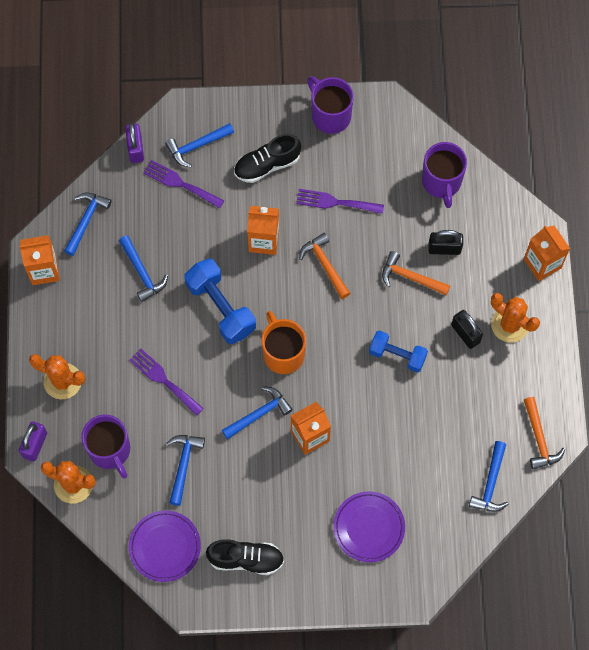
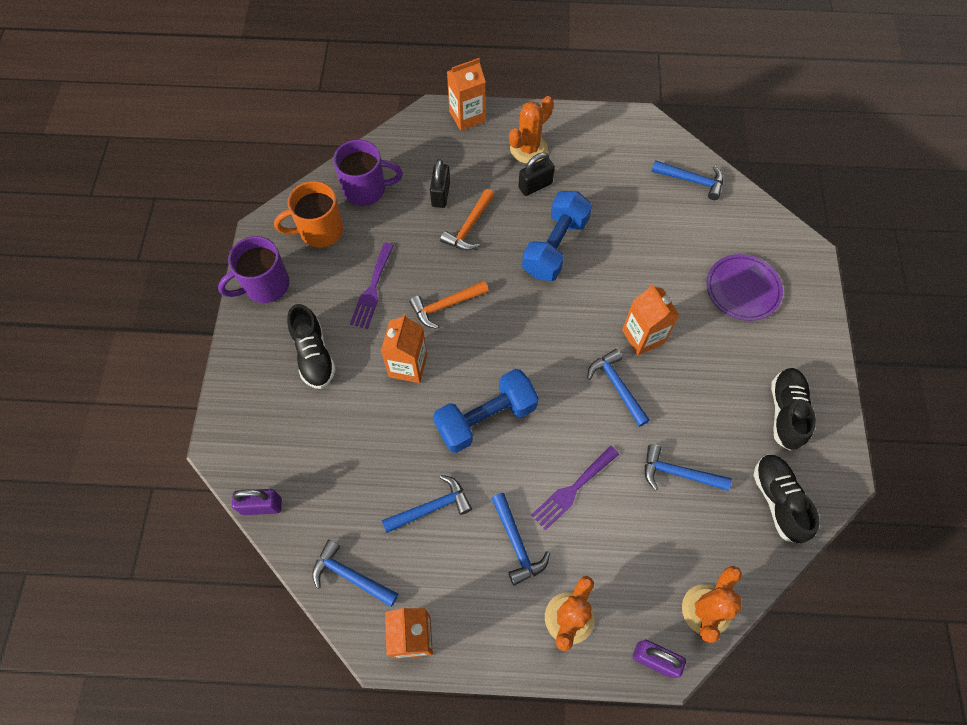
camera: 85 degrees left, 5 degrees down
purple mug [81,414,130,479] -> none
purple plate [129,510,201,582] -> black shoe [753,454,820,544]
purple fork [143,160,225,209] -> none
blue hammer [165,123,234,167] -> blue hammer moved to [491,493,550,586]
orange mug [261,311,306,374] -> orange mug moved to [274,181,344,248]
blue dumbbell [369,330,428,372] -> blue dumbbell [522,191,592,281], size x1.52
orange hammer [524,397,565,469] -> none

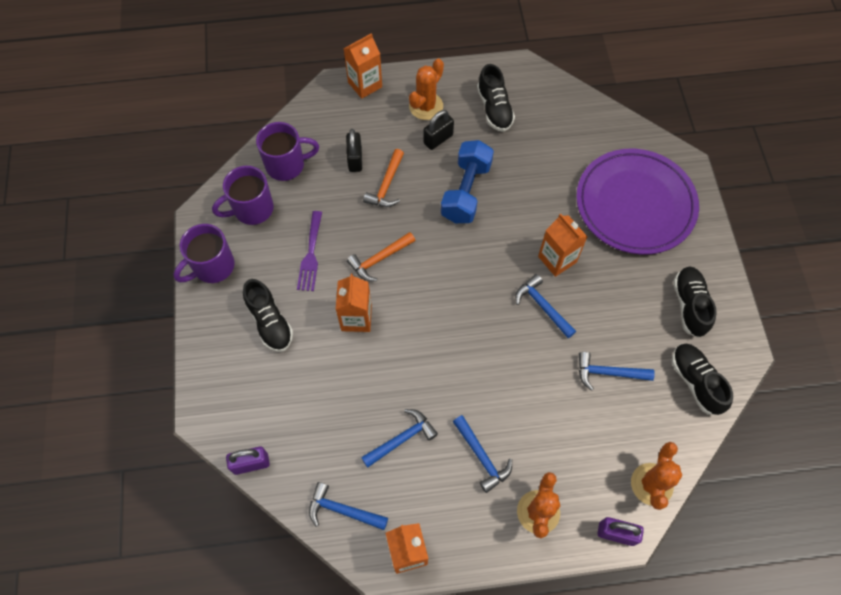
camera: 10 degrees left, 0 degrees up
orange mug [274,181,344,248] -> purple mug [212,166,274,225]
blue dumbbell [433,369,539,453] -> none
purple fork [531,446,619,530] -> none
blue hammer [651,160,723,200] -> none
purple plate [707,254,783,321] -> purple plate [576,149,699,255], size x1.82
none -> black shoe [477,64,515,132]

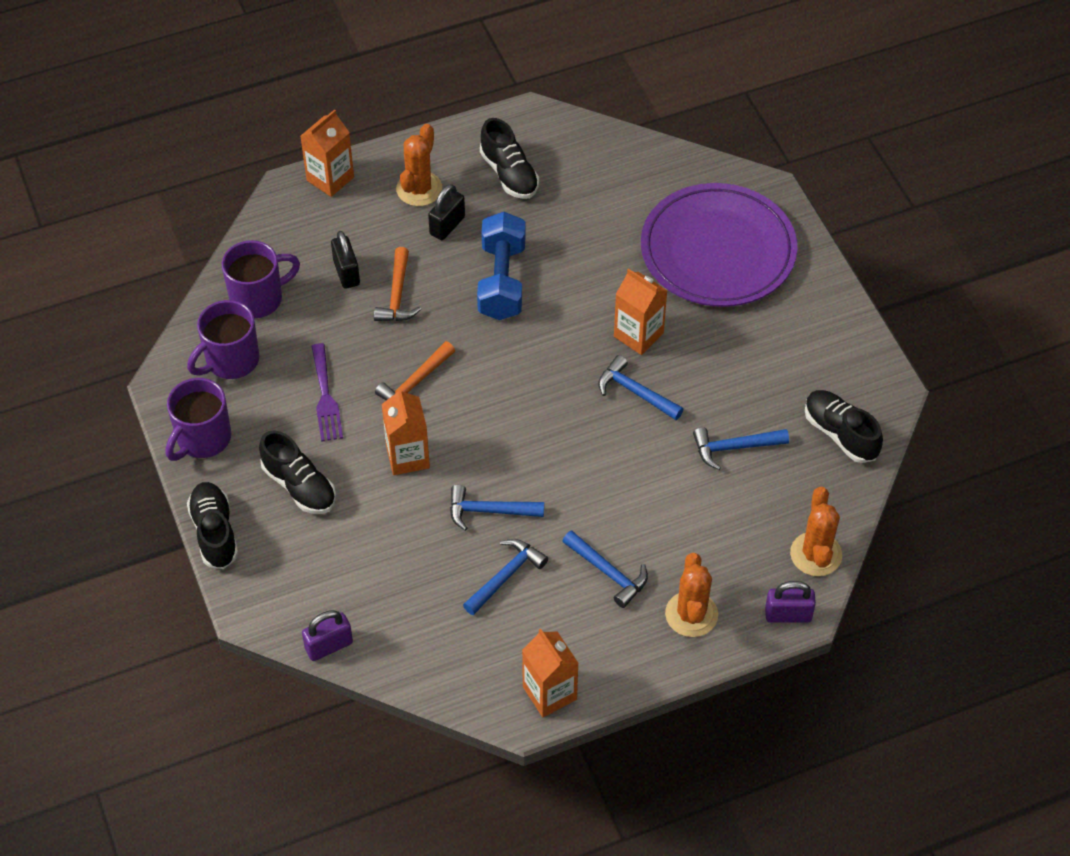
camera: 15 degrees left, 10 degrees down
blue hammer [309,482,388,530] -> blue hammer moved to [450,485,544,531]
black shoe [673,266,717,338] -> black shoe moved to [187,482,238,569]

